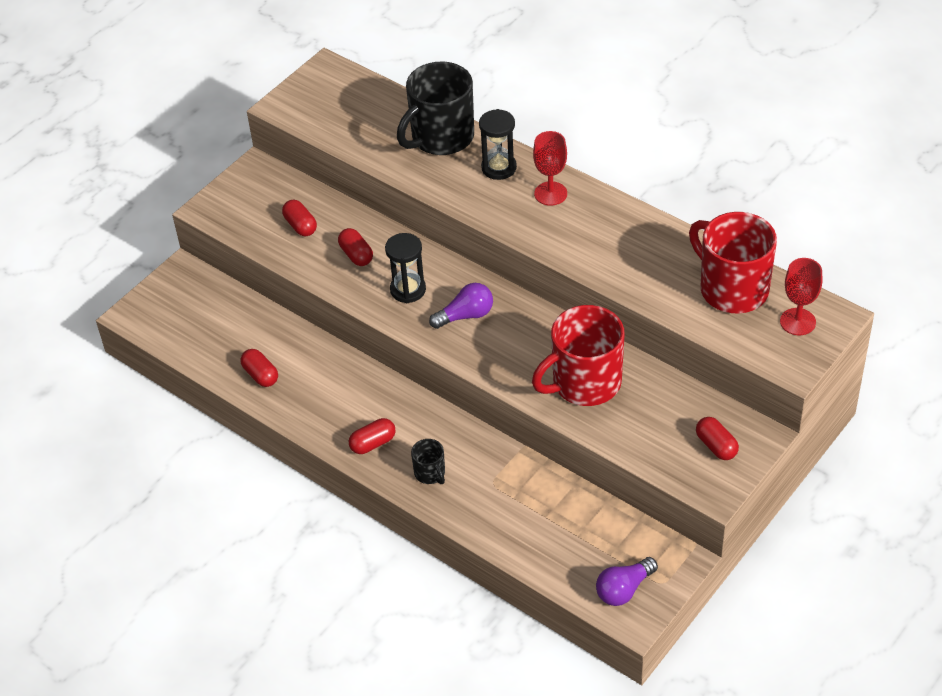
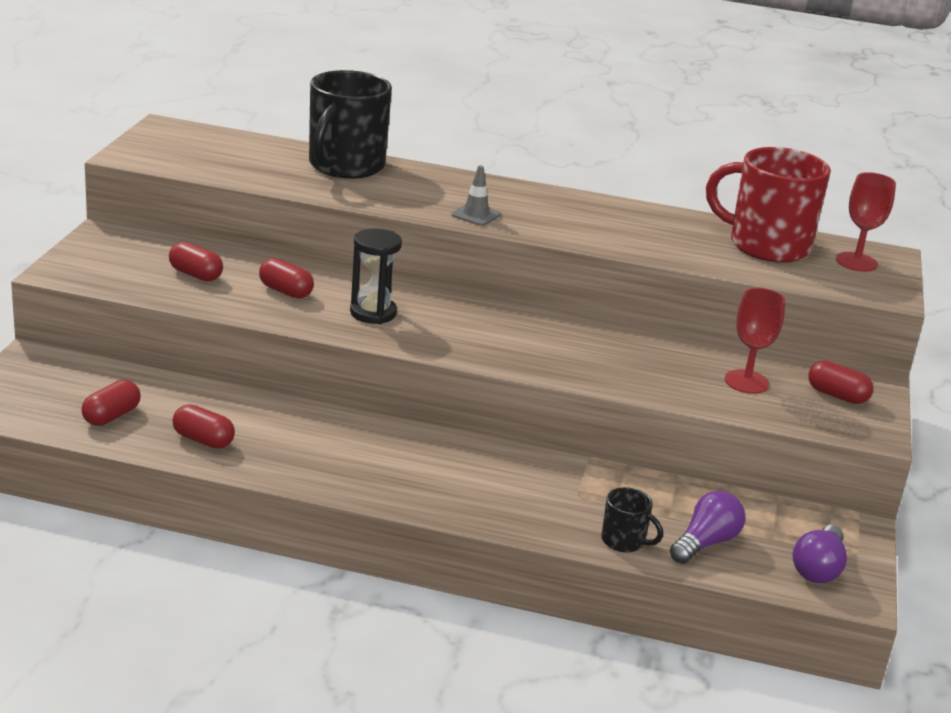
camera: 30 degrees left, 20 degrees down
red capsule [349,418,395,454] -> red capsule moved to [82,380,140,426]
black mug [411,439,445,484] -> black mug moved to [601,487,663,552]
purple light bulb [429,283,493,329] -> purple light bulb moved to [670,491,745,564]
black hourglass [479,109,517,180] -> none
red mug [532,305,625,406] -> none
red goblet [533,131,567,206] -> red goblet moved to [724,288,785,394]
none -> grey traffic cone [451,165,501,226]

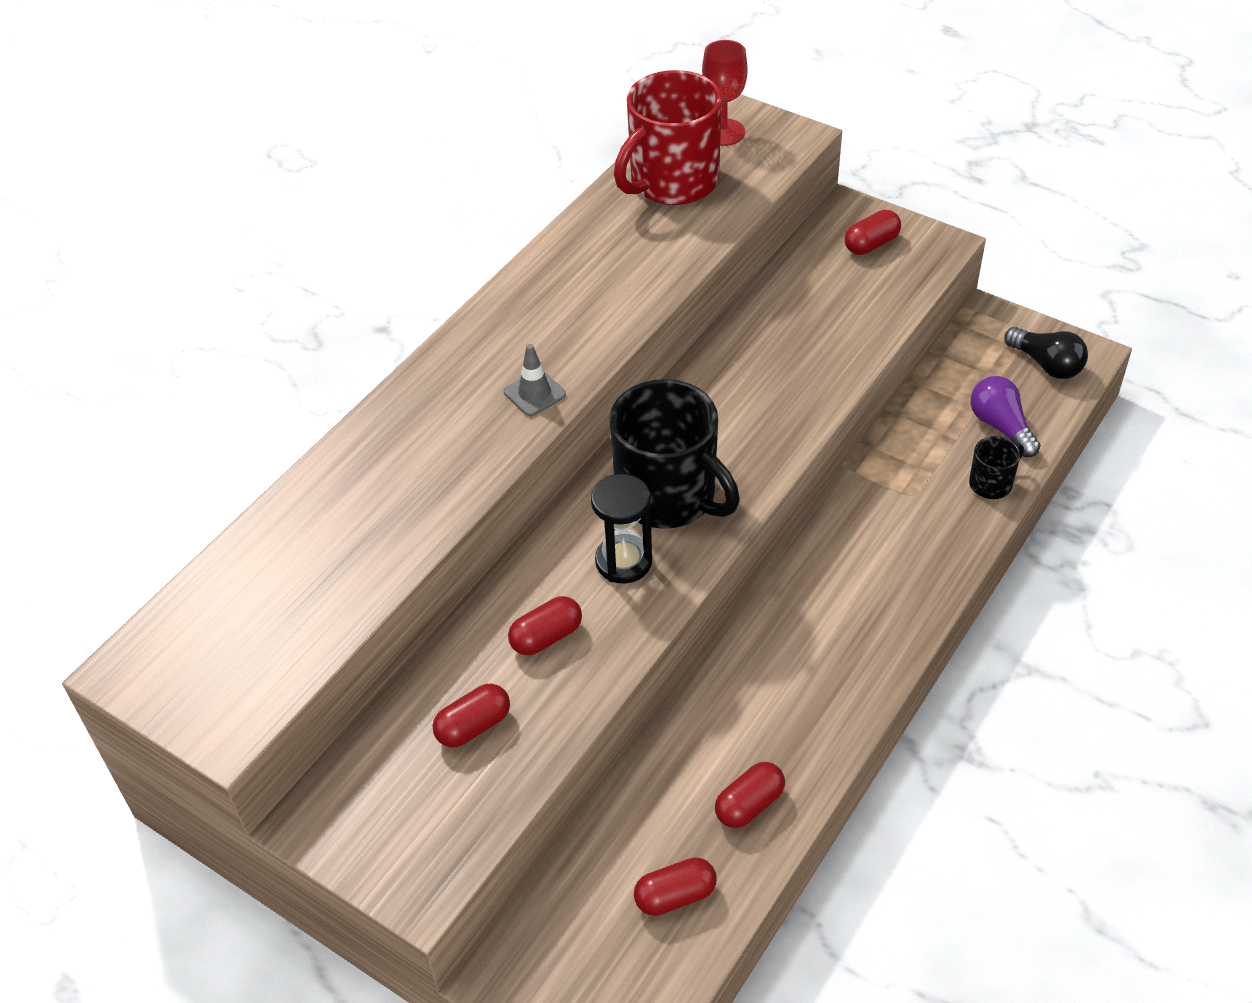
camera: 65 degrees left, 20 degrees up
red capsule [82,380,140,426] -> red capsule turned 75 degrees counterclockwise [634,857,717,916]
black mug [309,70,392,179] -> black mug moved to [609,379,740,529]
red goblet [724,288,785,394] -> none
purple light bulb [792,525,847,583] -> black light bulb [1004,327,1088,379]

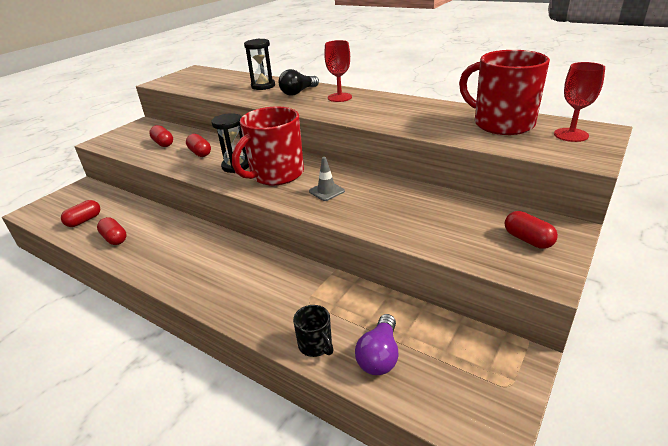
camera: 90 degrees right, 15 degrees down
grey traffic cone [504,344,566,416] -> grey traffic cone moved to [309,157,345,201]
black mug [609,379,740,529] -> red mug [232,107,304,185]
red capsule [634,857,717,916] -> red capsule turned 60 degrees clockwise [61,200,100,227]
purple light bulb [971,376,1041,457] -> purple light bulb turned 135 degrees clockwise [355,314,399,375]
black light bulb [1004,327,1088,379] -> black light bulb moved to [279,69,319,95]
none -> black hourglass [244,39,275,90]
none -> red goblet [324,40,352,102]

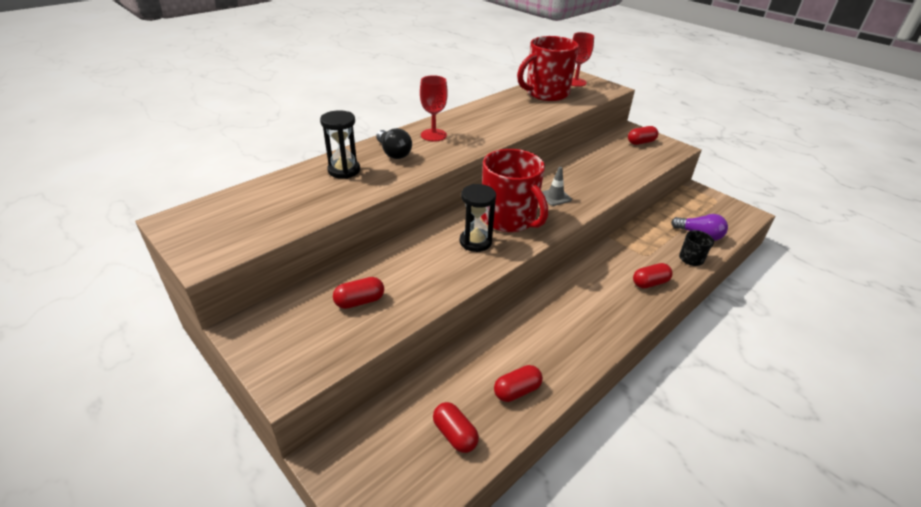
camera: 80 degrees left, 5 degrees up
red capsule [186,134,211,157] -> red capsule moved to [633,263,673,288]

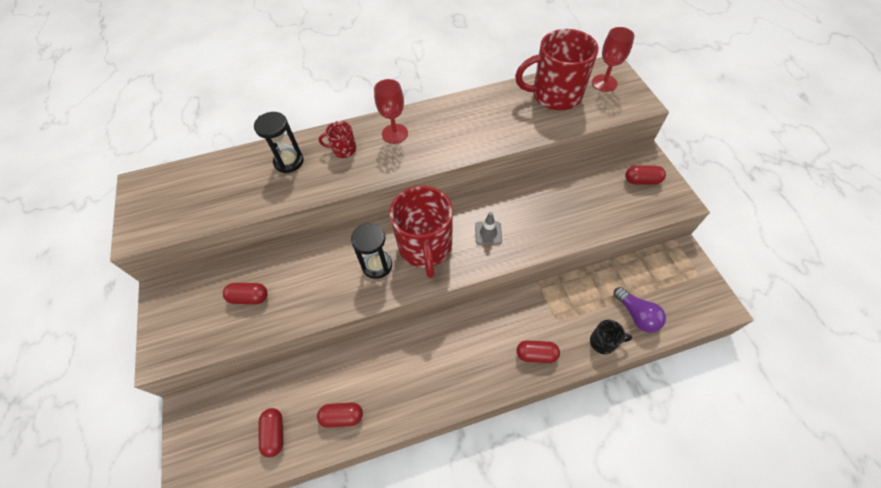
camera: 30 degrees right, 20 degrees up
black light bulb [376,128,412,159] -> red mug [319,121,356,158]

